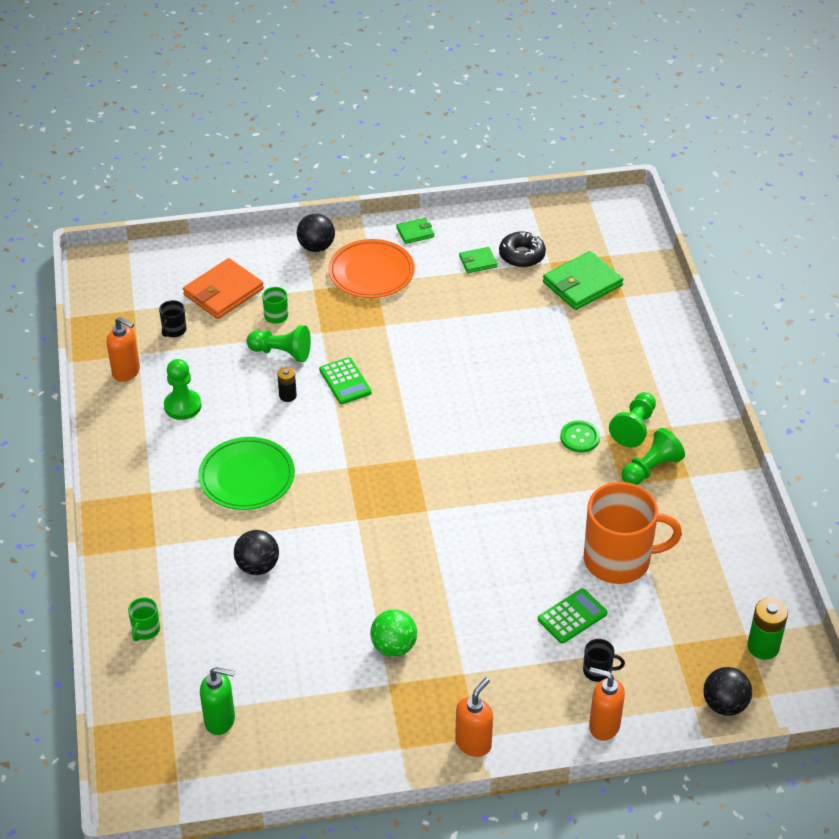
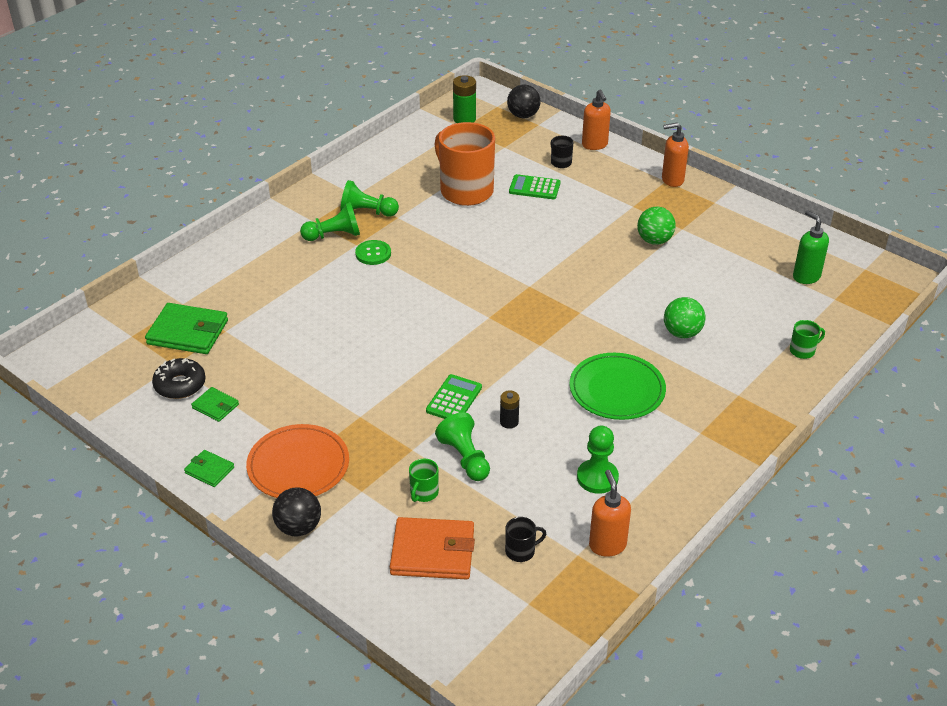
camera: 130 degrees left, 5 degrees down
black ball [234,530,279,575] -> green ball [664,297,706,338]

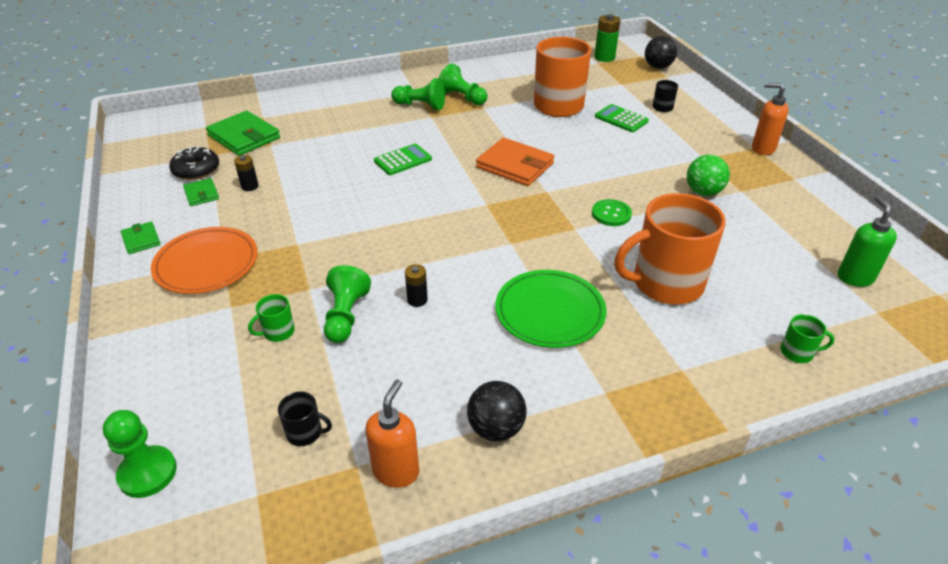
camera: 30 degrees right, 0 degrees up
black ball [272,488,321,536] -> black ball moved to [467,381,527,441]
green button [355,240,391,265] -> green button moved to [592,199,632,226]
orange wallet [390,517,475,579] -> orange wallet moved to [476,138,554,186]
green calculator [426,374,482,419] -> green calculator moved to [374,144,432,175]
green pawn [577,426,619,494] -> green pawn moved to [103,410,177,498]
orange soap dispenser [582,89,611,150] -> none
green ball [664,297,706,338] -> orange mug [614,193,726,305]
none -> black battery [234,155,259,191]

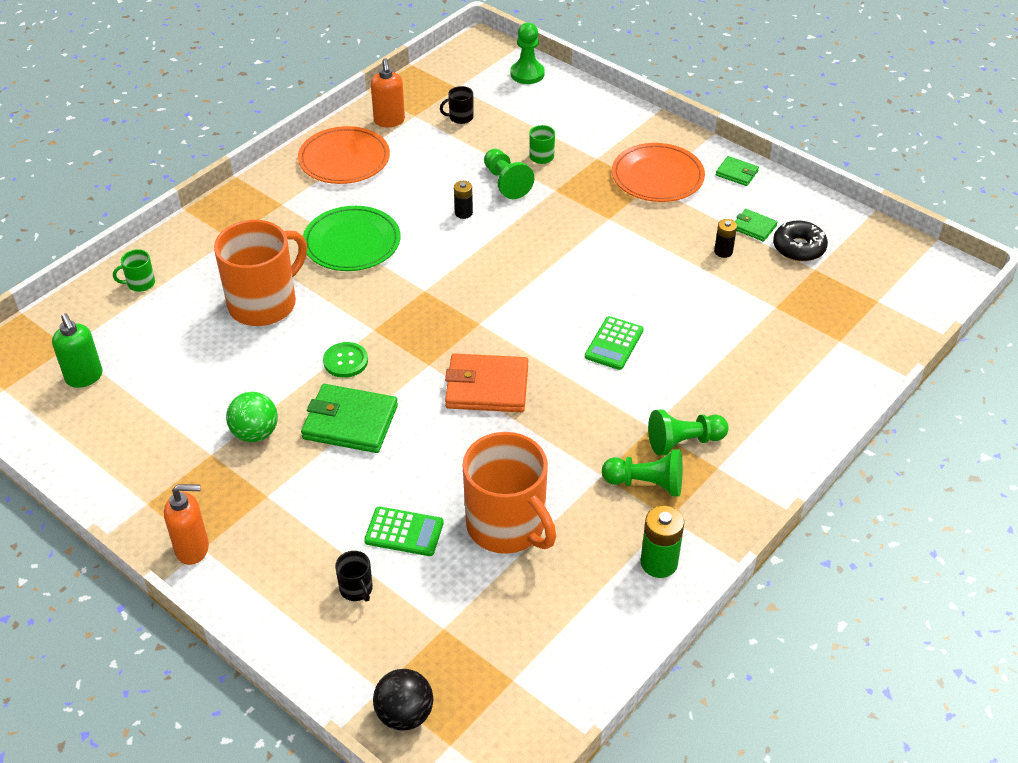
camera: 150 degrees right, 5 degrees up
green wallet [206,111,280,156] -> green wallet moved to [301,384,398,453]
black ball [467,381,527,441] -> orange plate [298,126,390,184]
green battery [594,14,621,62] -> green battery moved to [641,505,684,578]

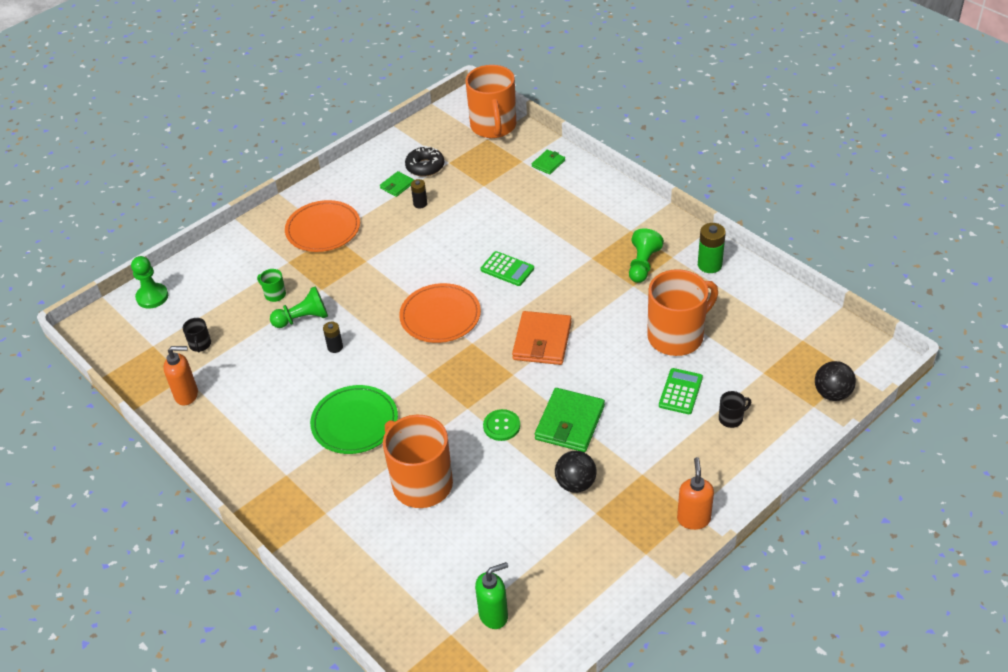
camera: 80 degrees left, 0 degrees up
green mug [113,249,155,292] -> none
green ball [226,392,278,442] -> black ball [555,451,597,493]
orange plate [298,126,390,184] -> orange plate moved to [399,283,481,343]
green pawn [648,409,729,456] -> none
green wallet [716,156,759,186] -> green wallet moved to [532,150,565,175]
none -> orange mug [466,65,516,138]

